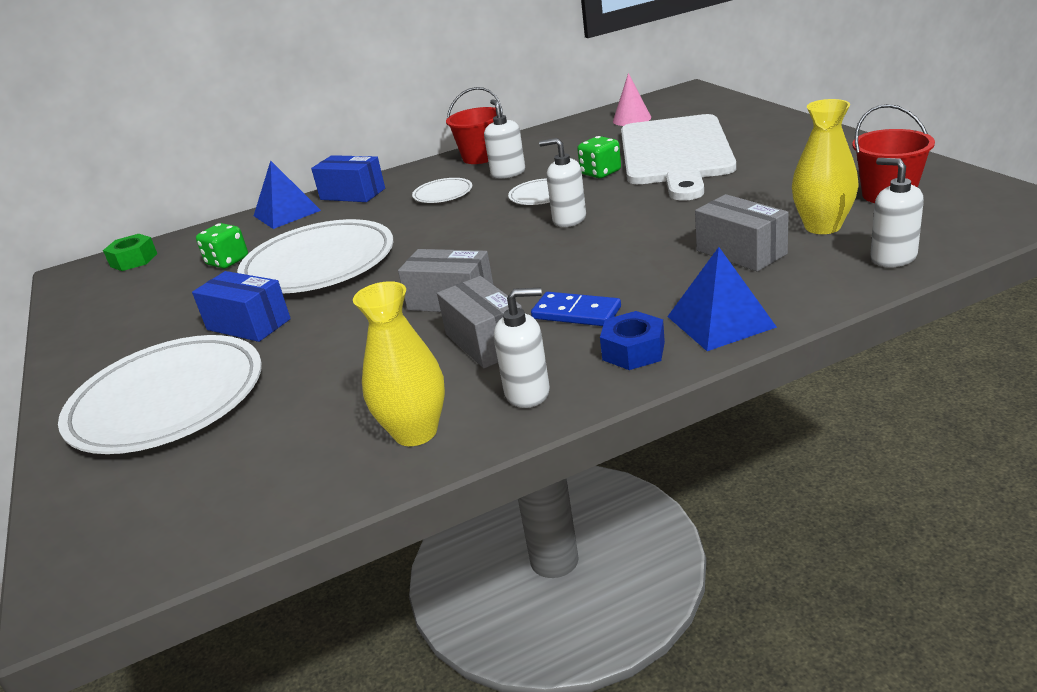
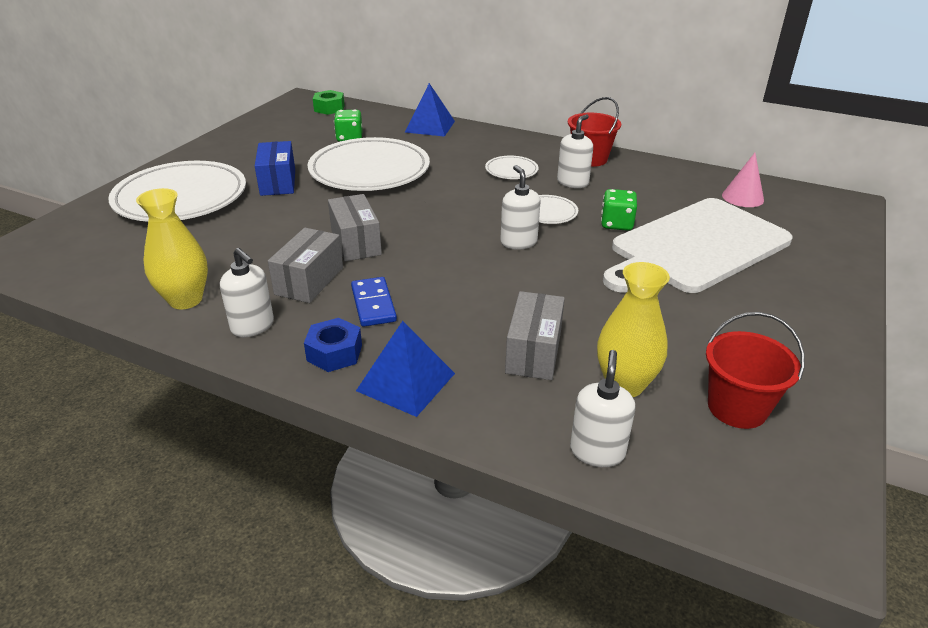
camera: 45 degrees right, 5 degrees up
blue box [311,155,385,202] -> none

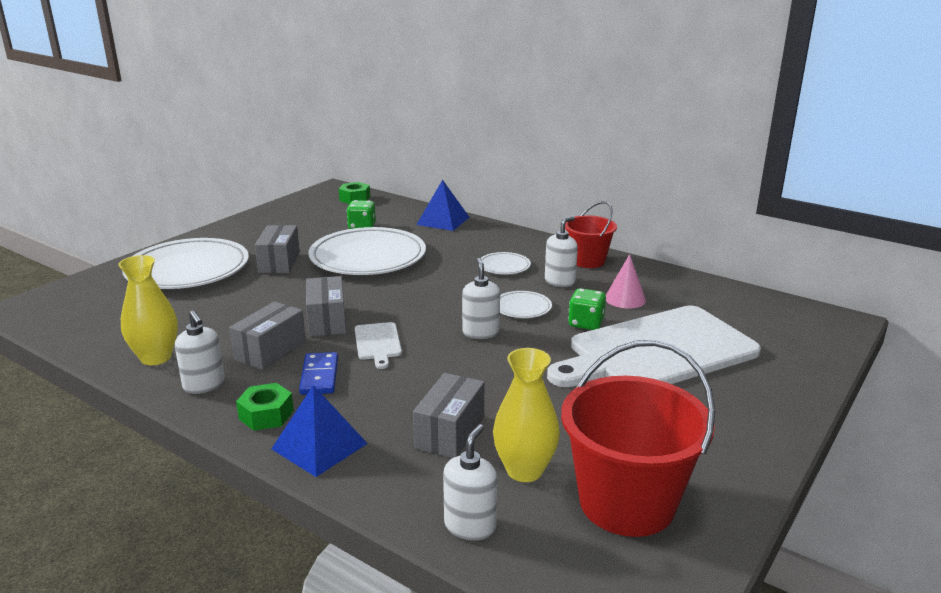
camera: 10 degrees right, 10 degrees down
blue box [255,141,295,196] -> grey box [255,225,300,273]
blue nut [304,318,362,372] -> green nut [236,383,294,431]
red bucket [706,312,805,429] -> red bucket [561,340,715,537], size x1.65
pink cone [722,153,764,207] -> pink cone moved to [606,254,646,309]
none -> white cutting board [355,322,402,369]

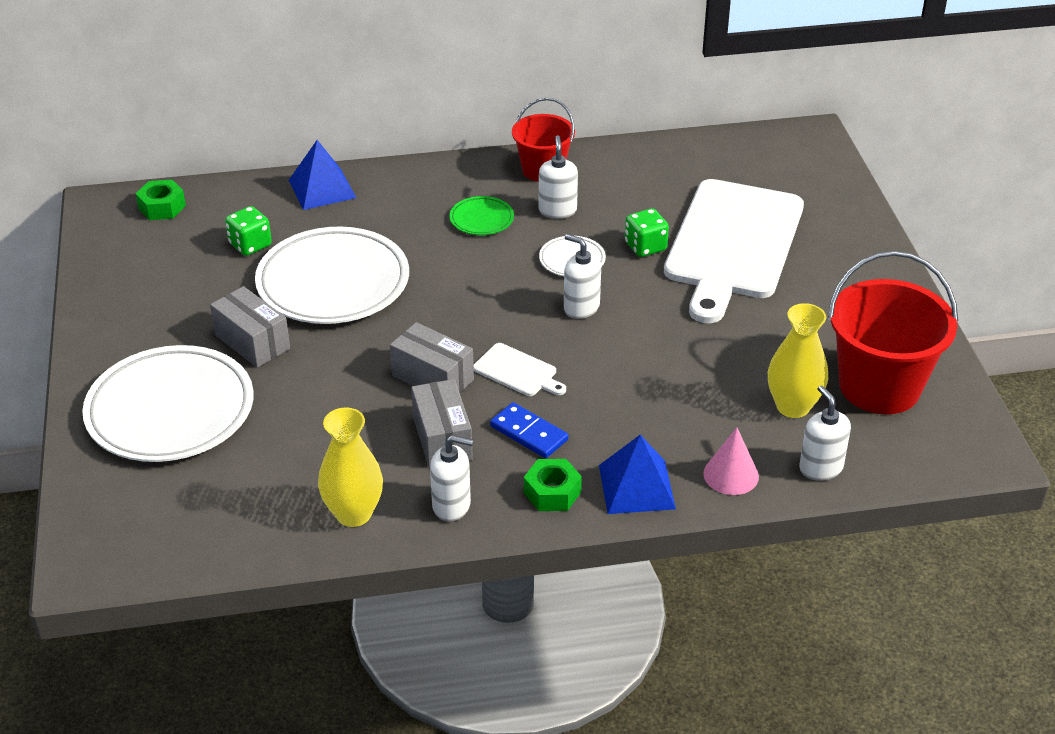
camera: 45 degrees left, 15 degrees up
grey box [413,373,484,458] -> none
white plate [480,252,531,275] -> green plate [450,196,514,235]
pink cone [606,254,646,309] -> pink cone moved to [703,427,759,495]

